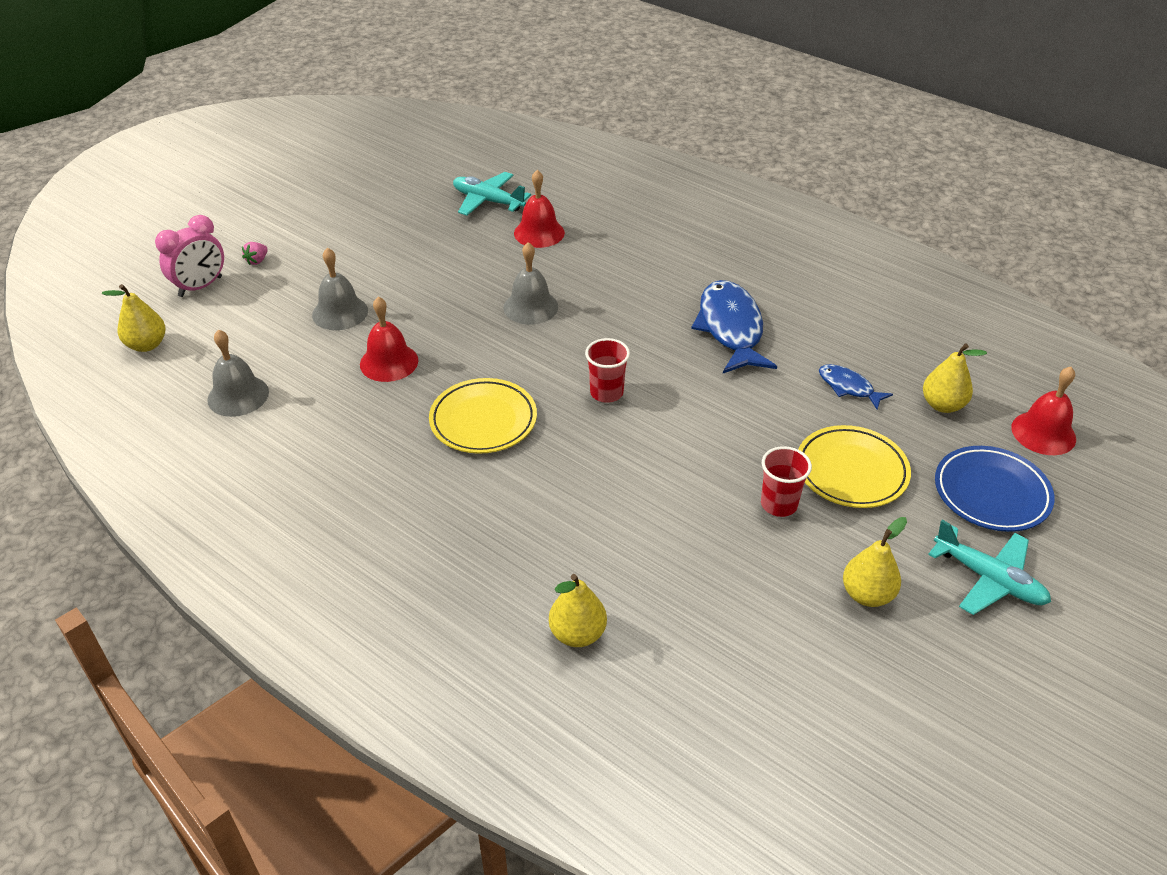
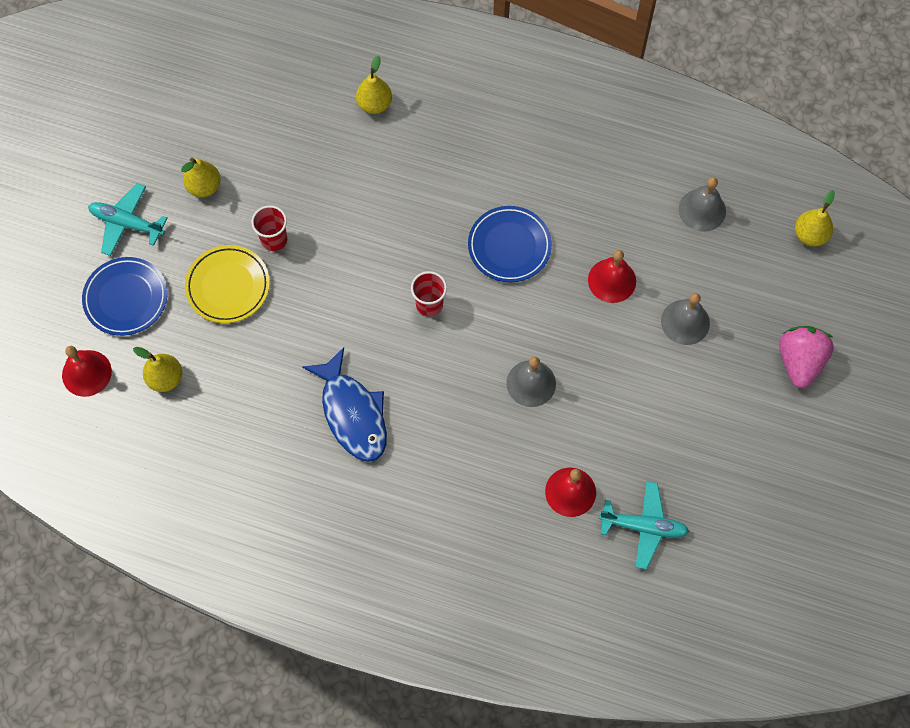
camera: 160 degrees right, 25 degrees up
pink clock [155,215,224,297] -> none
pink strawberry [242,242,268,265] -> pink strawberry [779,326,834,388], size x2.40
yellow plate [429,378,537,454] -> blue plate [468,206,552,282]
blue fish [819,364,893,410] -> none

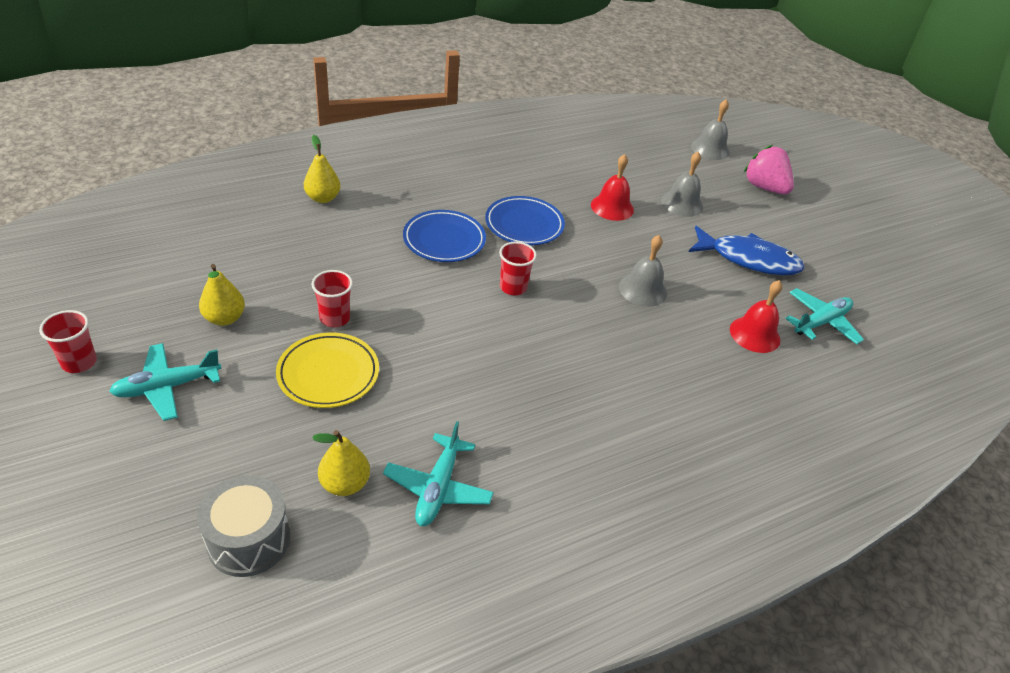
camera: 50 degrees left, 25 degrees down
red bell [62,346,112,397] -> grey drum [197,475,290,577]
blue plate [82,257,167,336] -> blue plate moved to [403,210,486,262]
blue fish [302,347,387,462] -> blue fish moved to [689,226,805,275]
grey bell [679,177,726,232] -> grey bell moved to [691,99,730,160]
yellow pear [795,190,835,247] -> none
none -> red cup [39,310,97,373]
none -> turquoise plane [383,421,494,526]

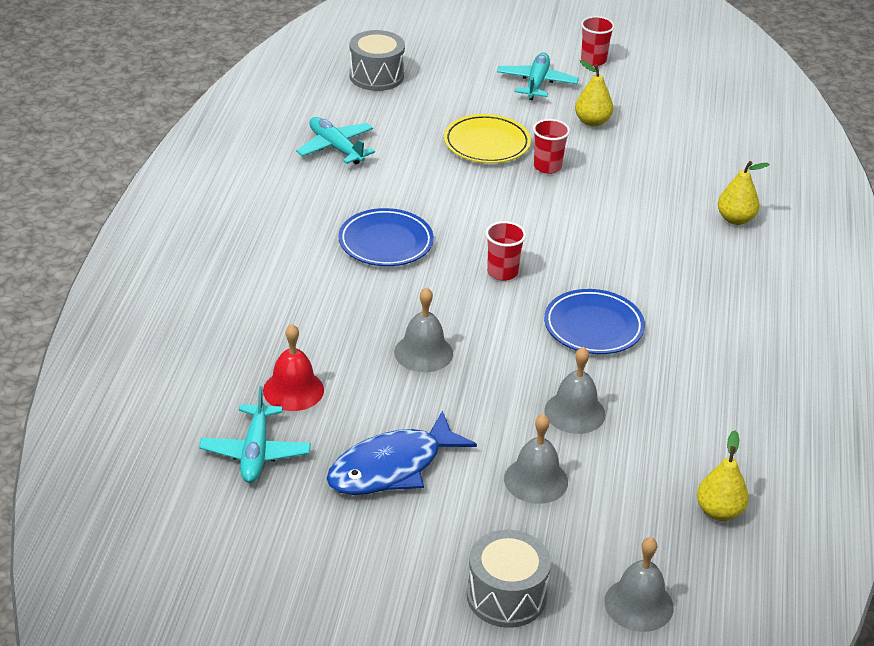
camera: 130 degrees right, 5 degrees down
yellow pear [312,430,370,496] -> yellow pear moved to [697,431,749,521]
blue plate [403,210,486,262] -> blue plate moved to [339,208,434,266]
red bell [591,154,634,221] -> grey bell [544,347,606,434]
pink strawberry [744,145,794,194] -> grey drum [467,530,551,628]

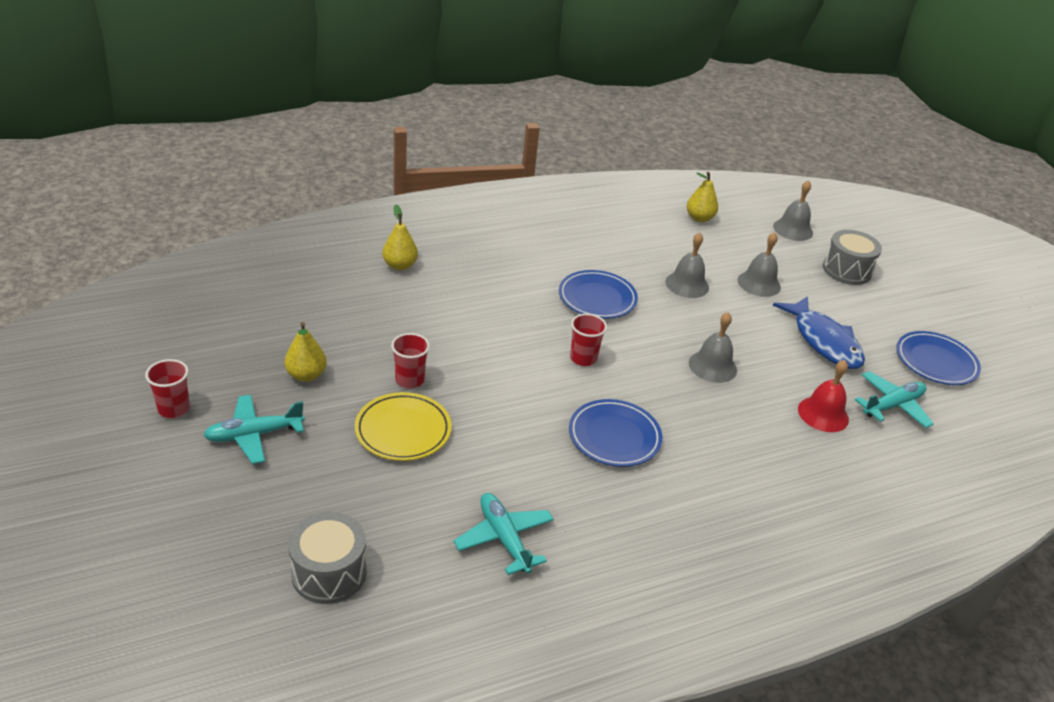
camera: 125 degrees left, 0 degrees up
turquoise plane [296,117,375,165] -> turquoise plane turned 135 degrees clockwise [453,493,554,575]
blue fish [327,410,477,495] -> blue fish turned 45 degrees clockwise [773,296,865,369]
none -> blue plate [896,331,981,385]

